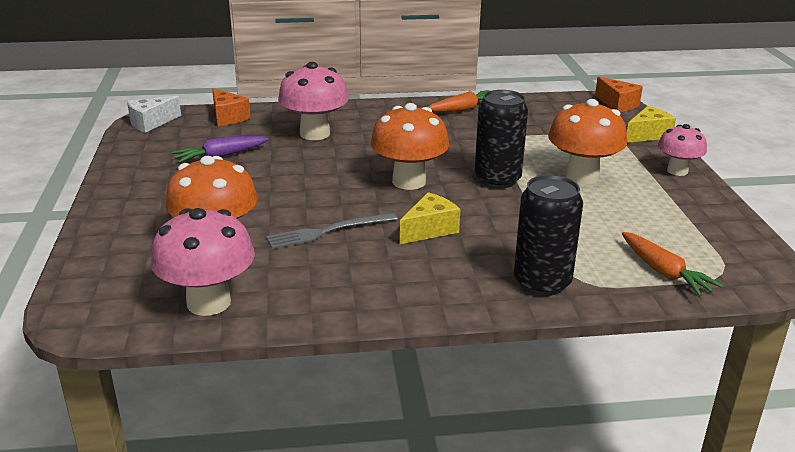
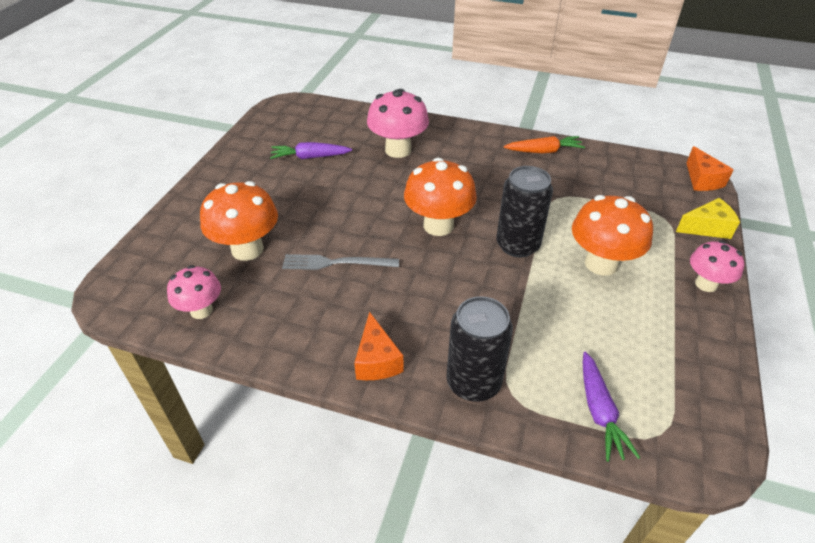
camera: 25 degrees right, 15 degrees up
white cheese [127,96,181,133] -> none
pink mushroom [151,208,255,316] -> pink mushroom [167,265,221,319], size x0.62
orange cheese [212,88,251,126] -> orange cheese moved to [354,312,403,380]
yellow cheese [400,192,461,244] -> none
orange carrot [622,232,723,296] -> purple carrot [583,352,640,462]

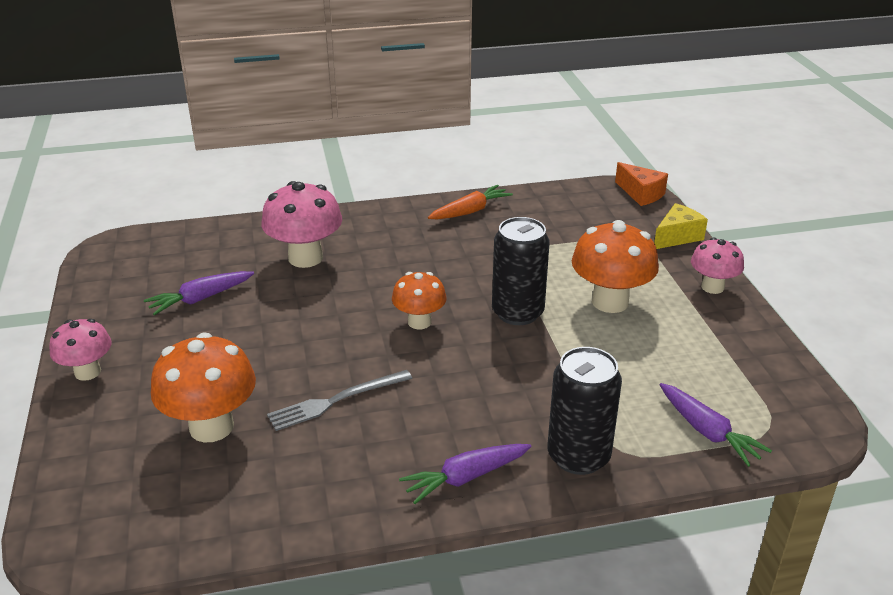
camera: 30 degrees left, 10 degrees down
pink mushroom [167,265,221,319] -> pink mushroom moved to [49,319,111,381]
orange cheese [354,312,403,380] -> purple carrot [399,444,532,504]
orange mushroom [404,158,477,236] -> orange mushroom [392,272,447,329], size x0.62

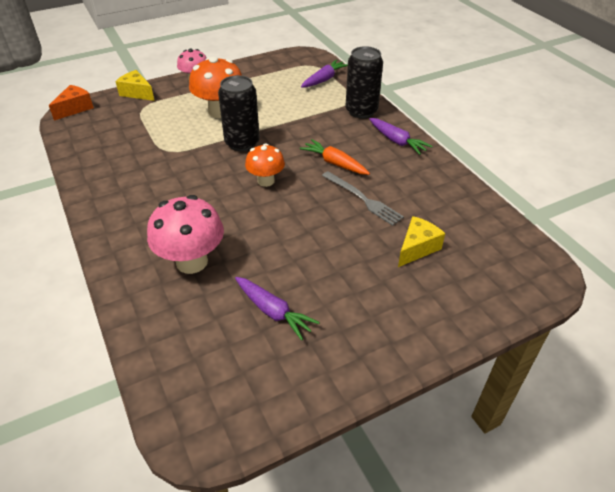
camera: 105 degrees left, 10 degrees up
pink mushroom [49,319,111,381] -> none
orange mushroom [151,332,256,443] -> yellow cheese [398,216,445,267]
orange carrot [428,185,513,220] -> orange carrot moved to [300,139,370,175]

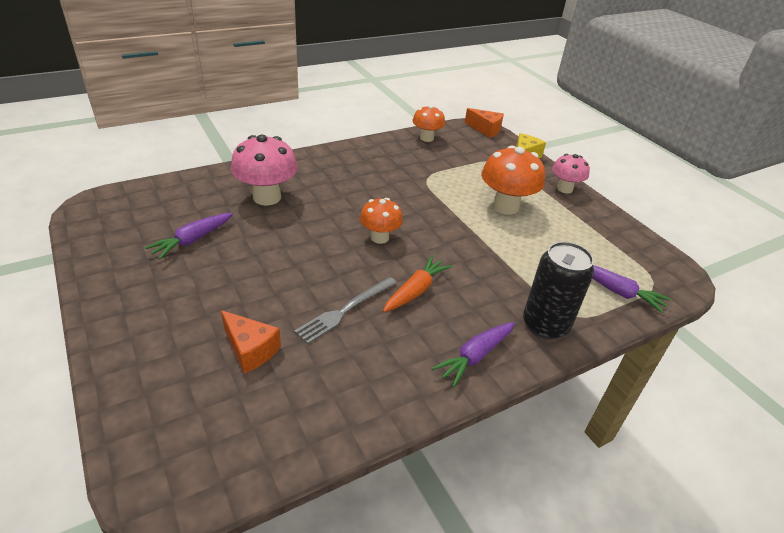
camera: 85 degrees right, 5 degrees down
black can [218,75,260,151] -> none
yellow cheese [398,216,445,267] -> orange cheese [221,310,281,373]
none -> orange mushroom [413,105,445,142]

